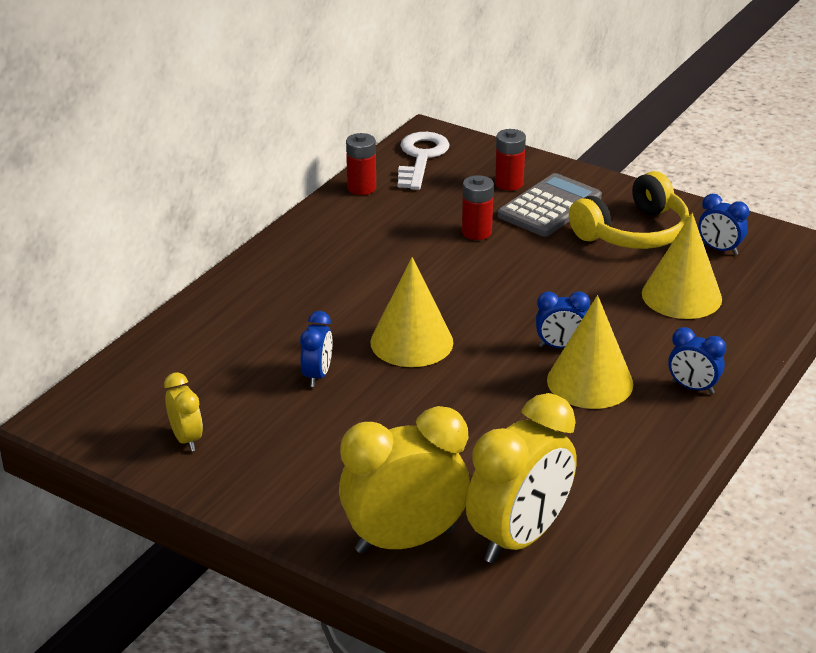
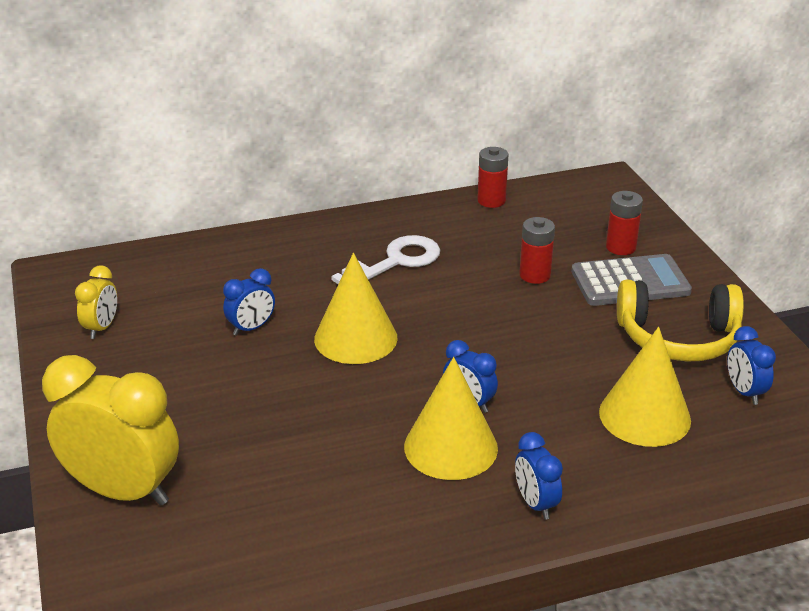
camera: 40 degrees right, 0 degrees up
white key [398,132,450,190] -> white key moved to [331,235,440,284]
yellow clock [466,393,577,564] -> none

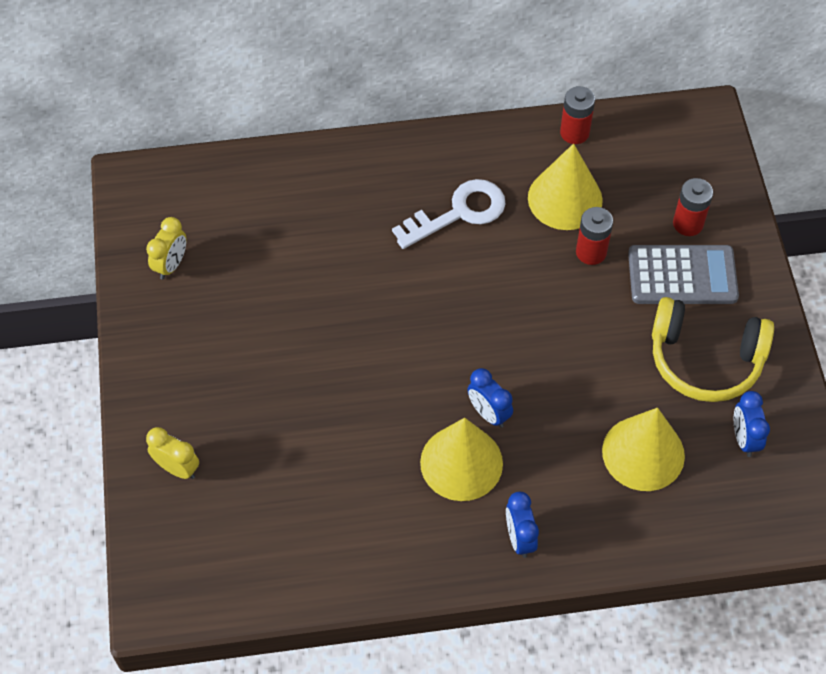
camera: 10 degrees right, 25 degrees up
yellow clock [42,355,179,506] -> yellow clock [146,427,199,479], size x0.49
blue clock [223,268,275,336] -> none
yellow cone [314,253,398,364] -> yellow cone moved to [528,143,603,230]

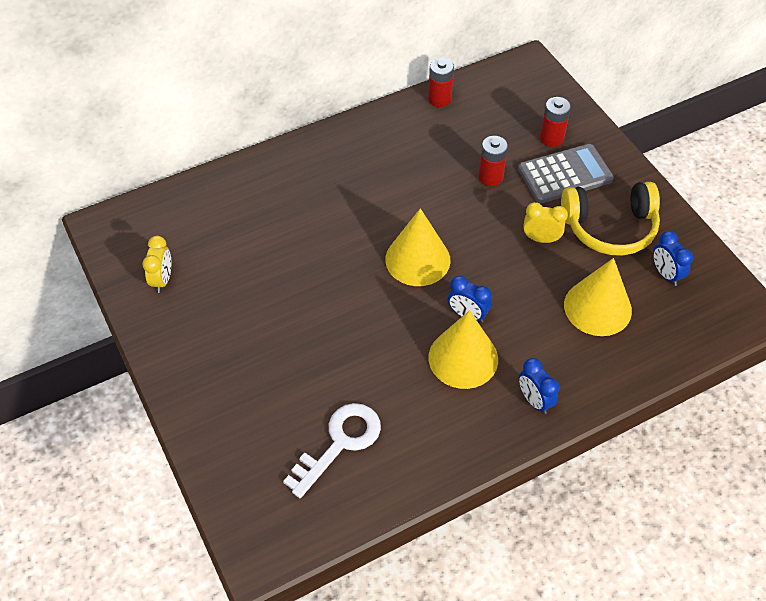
camera: 20 degrees left, 5 degrees down
yellow clock [146,427,199,479] -> yellow clock moved to [523,202,568,243]
white key [392,179,505,249] -> white key moved to [283,403,381,498]
yellow cone [528,143,603,230] -> yellow cone moved to [385,208,451,286]

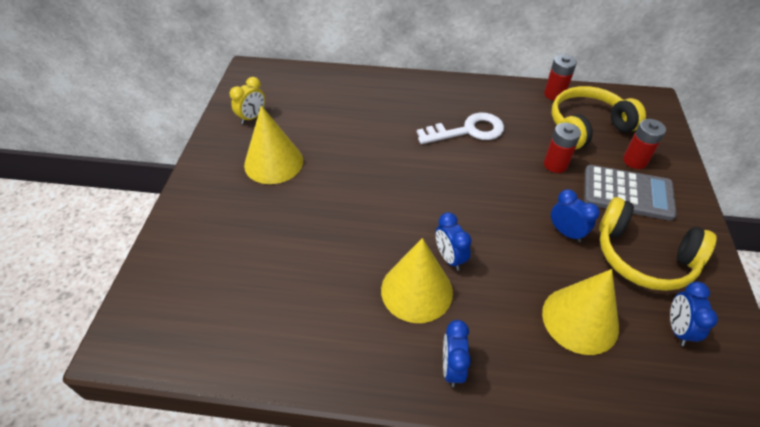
camera: 35 degrees right, 5 degrees down
white key [283,403,381,498] -> white key moved to [417,113,504,144]
yellow cone [385,208,451,286] -> yellow cone moved to [244,106,303,184]
yellow clock [523,202,568,243] -> blue clock [551,189,600,242]
none -> yellow headphones [551,86,646,150]

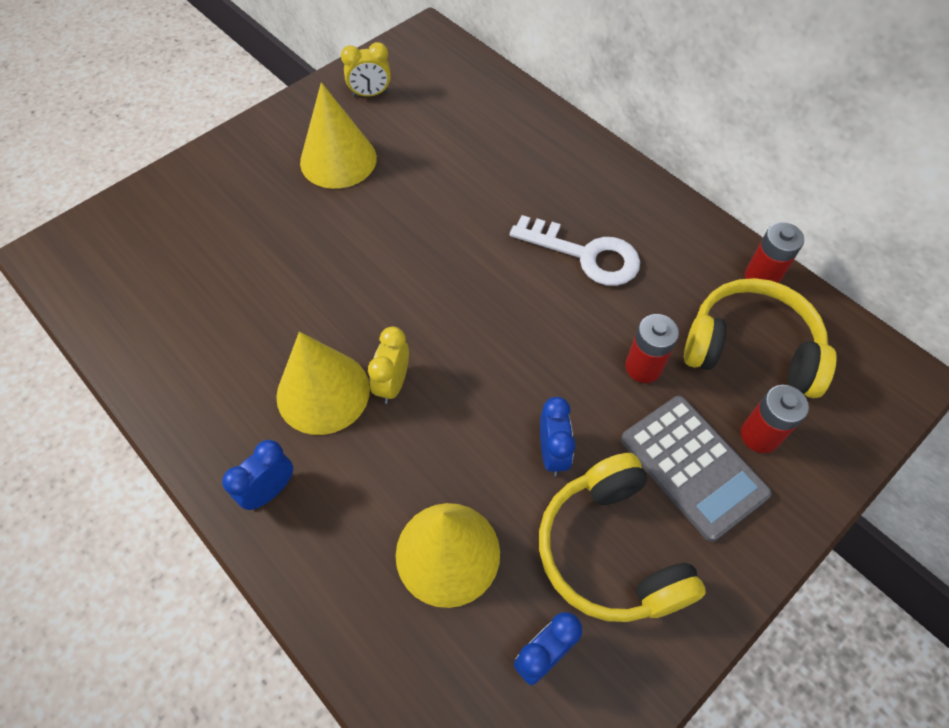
camera: 40 degrees right, 10 degrees up
blue clock [435,212,472,271] -> yellow clock [368,327,409,404]

